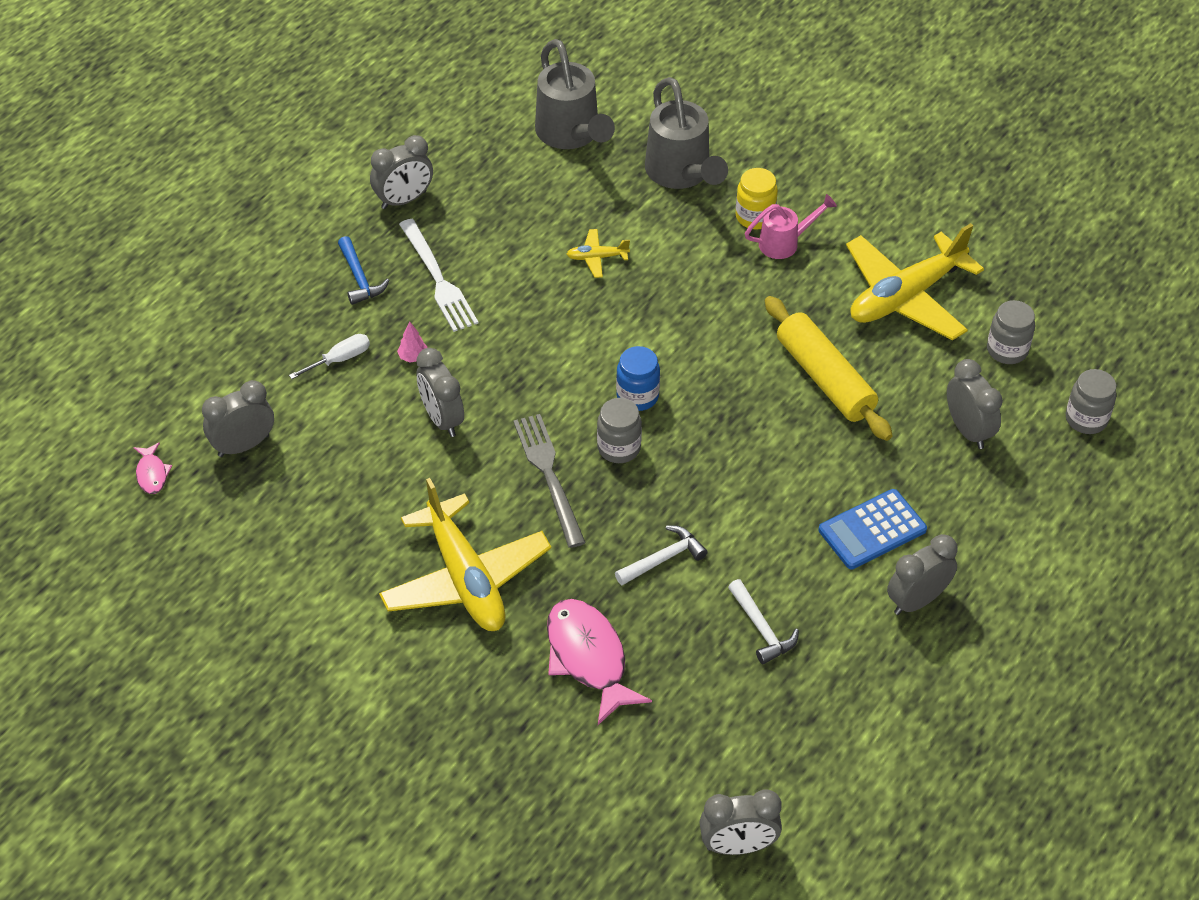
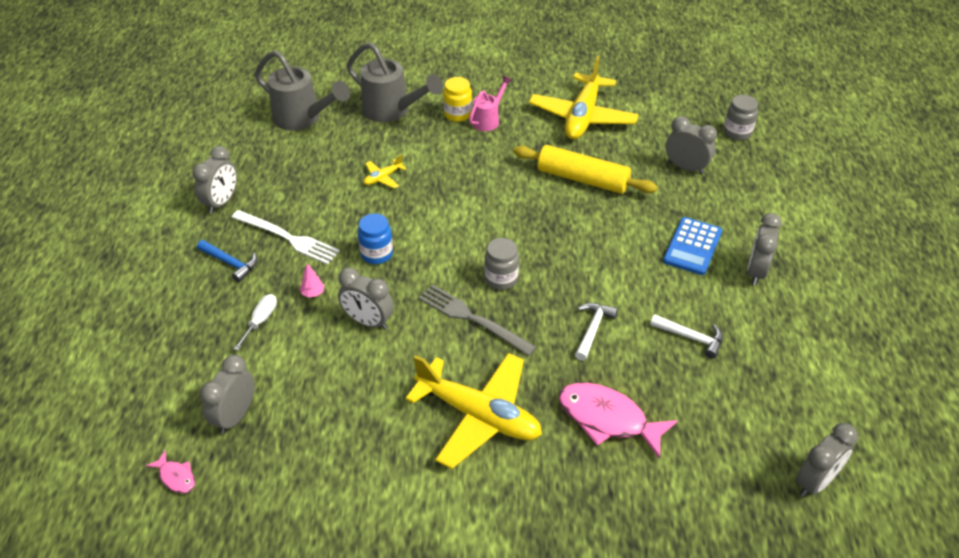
camera: 35 degrees left, 5 degrees down
blue jar [616,346,660,411] -> blue jar moved to [358,213,393,264]
grey jar [987,300,1035,364] -> none

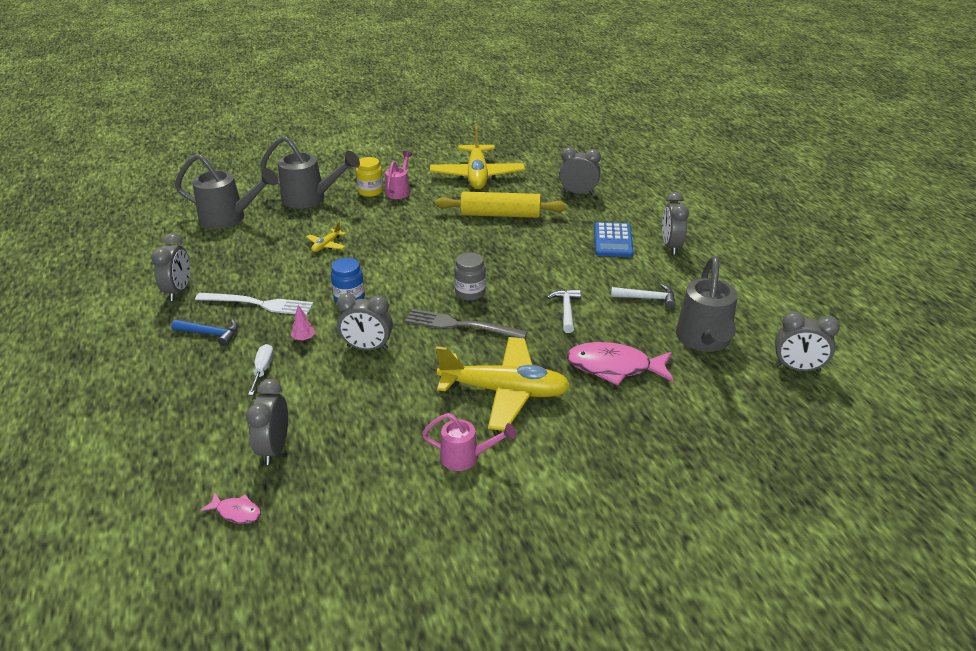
camera: 20 degrees left, 10 degrees down
grey jar [724,95,758,141] -> none
grey clock [796,423,858,497] -> grey clock turned 75 degrees clockwise [775,312,840,372]
none -> pink watering can [422,413,516,471]
none -> grey watering can [676,256,738,352]

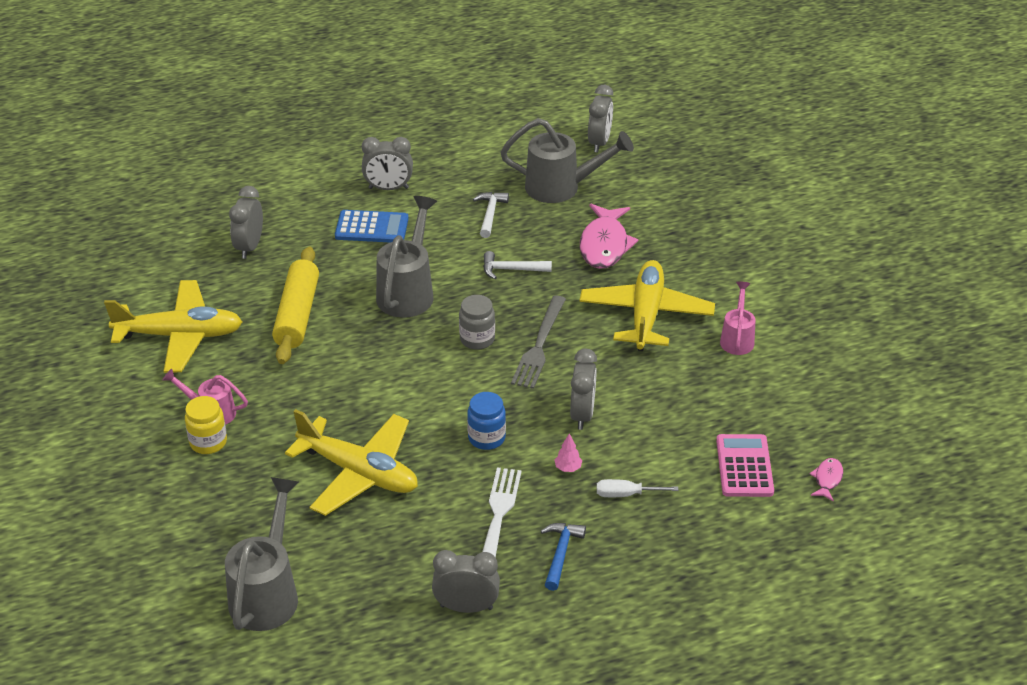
camera: 90 degrees left, 5 degrees up
grey clock [246,379,288,465] -> pink calculator [716,434,774,497]
grey watering can [260,136,360,209] -> grey watering can moved to [376,196,437,318]
yellow plane [306,222,346,252] -> yellow plane [285,409,418,516], size x2.38

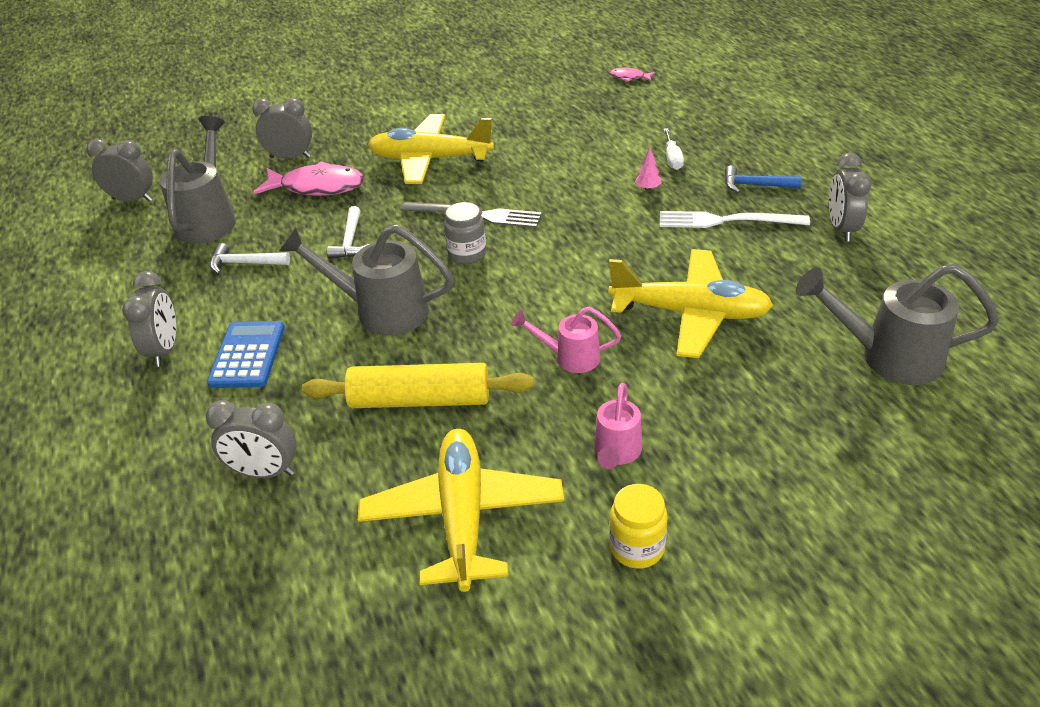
camera: 90 degrees left, 0 degrees up
yellow jar [185,396,227,454] -> yellow jar moved to [609,484,668,569]
yellow plane [285,409,418,516] -> yellow plane turned 75 degrees clockwise [608,249,773,358]
blue jar [467,392,506,450] -> none
grey clock [570,349,597,430] -> grey clock moved to [252,98,312,159]
pink calculator [716,434,774,497] -> none
pink watering can [720,281,756,355] -> pink watering can moved to [511,307,621,373]

